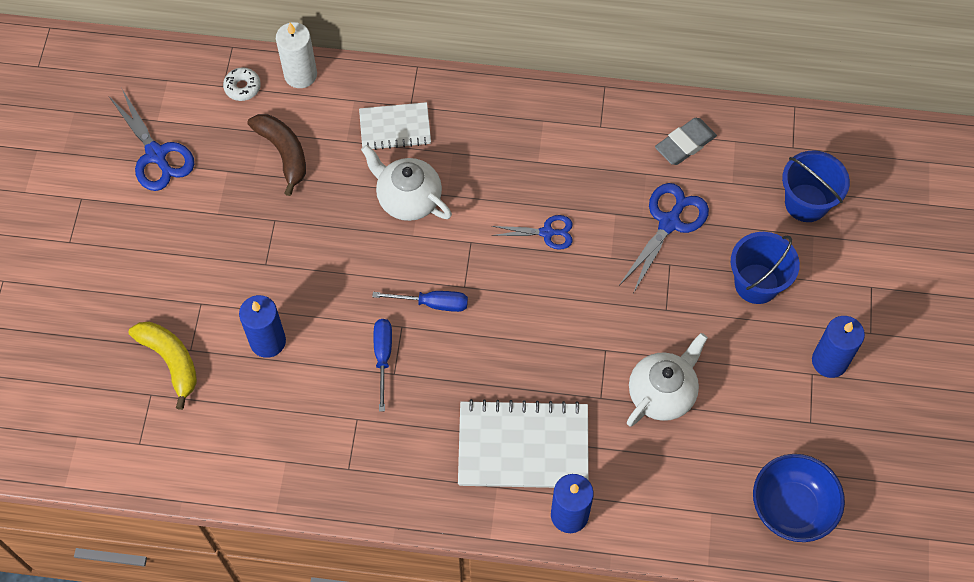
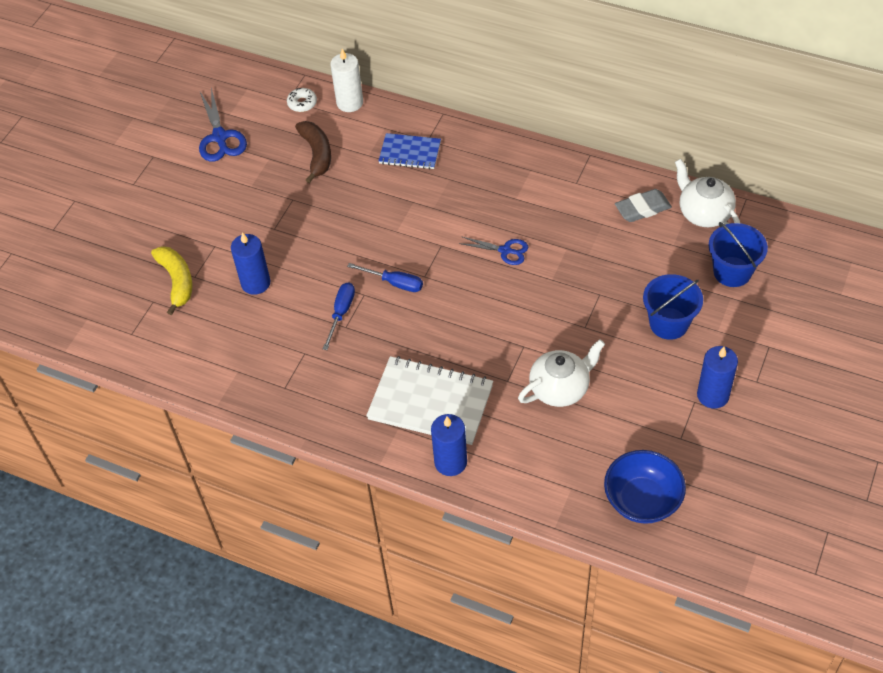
camera: 20 degrees right, 10 degrees down
white notebook [359,102,431,150] -> blue notebook [379,133,441,169]
white teapot [361,144,452,221] -> white teapot moved to [675,159,740,227]
blue scissors [619,183,709,293] -> none

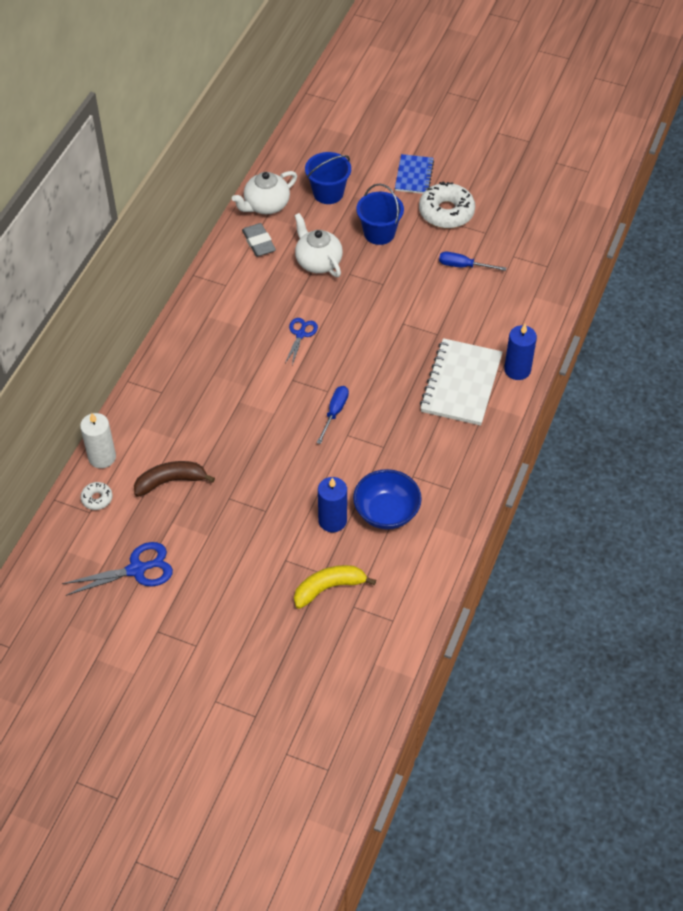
camera: 95 degrees left, 0 degrees up
blue screwdriver [323,282,355,350] -> blue screwdriver moved to [439,252,506,271]
blue notebook [379,133,441,169] -> blue notebook moved to [395,154,434,194]
white teapot [518,339,605,407] -> white teapot moved to [294,213,343,277]
blue bowl [604,450,686,524] -> blue bowl moved to [353,469,422,529]
blue candle [697,346,738,409] -> white donut [419,182,475,228]

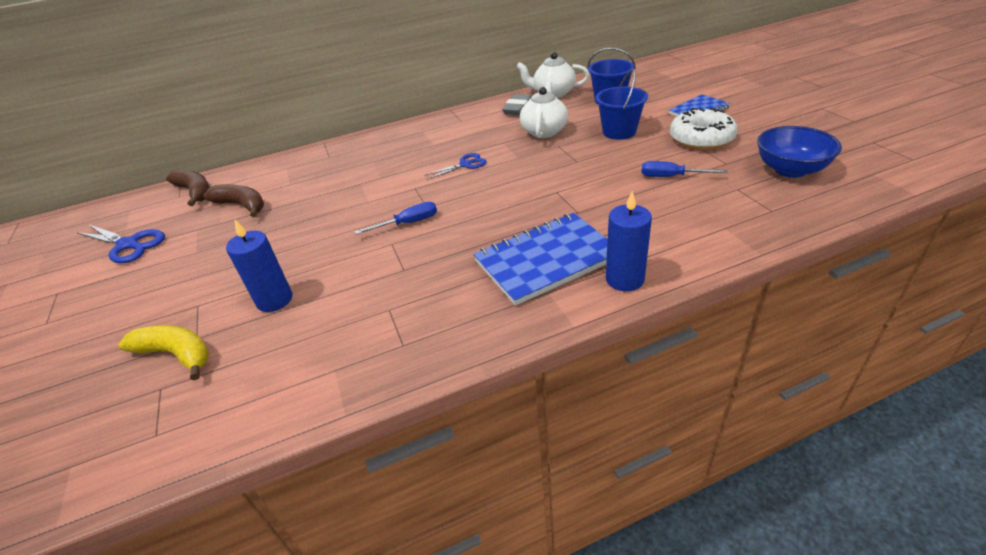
camera: 50 degrees right, 15 degrees down
white candle [80,413,116,468] -> none
white donut [81,482,113,510] -> brown banana [166,169,210,206]
blue bowl [353,469,422,529] -> blue bowl moved to [757,126,842,178]
white notebook [420,338,503,426] -> blue notebook [473,213,608,306]
blue screwdriver [439,252,506,271] -> blue screwdriver turned 45 degrees counterclockwise [641,161,728,177]

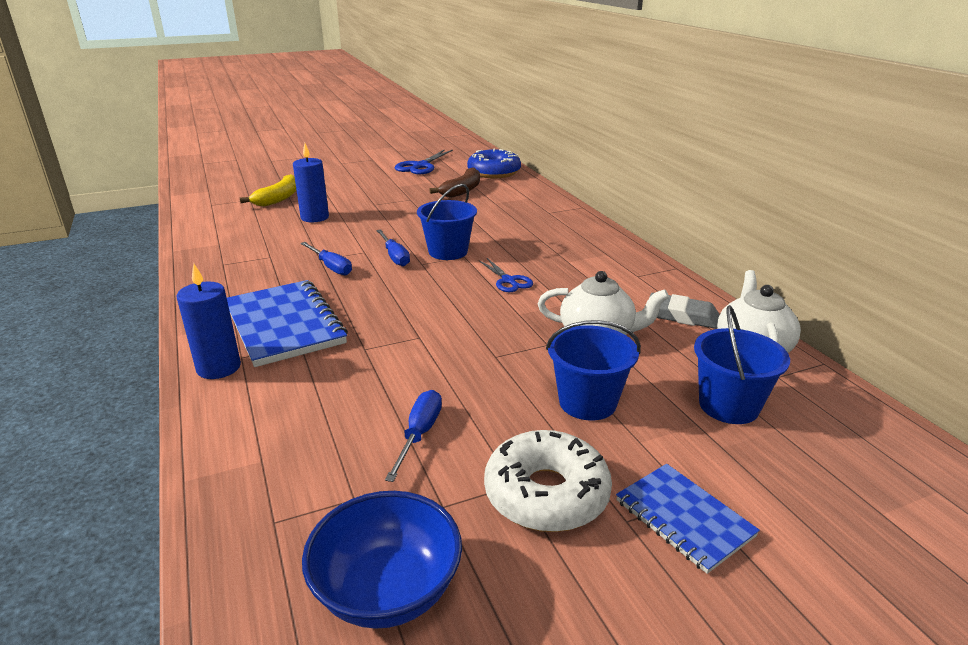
camera: 85 degrees right, 10 degrees down
brown banana [166,169,210,206] -> blue donut [467,149,521,178]
none -> blue screwdriver [300,242,352,275]
none -> blue bucket [417,184,477,260]

